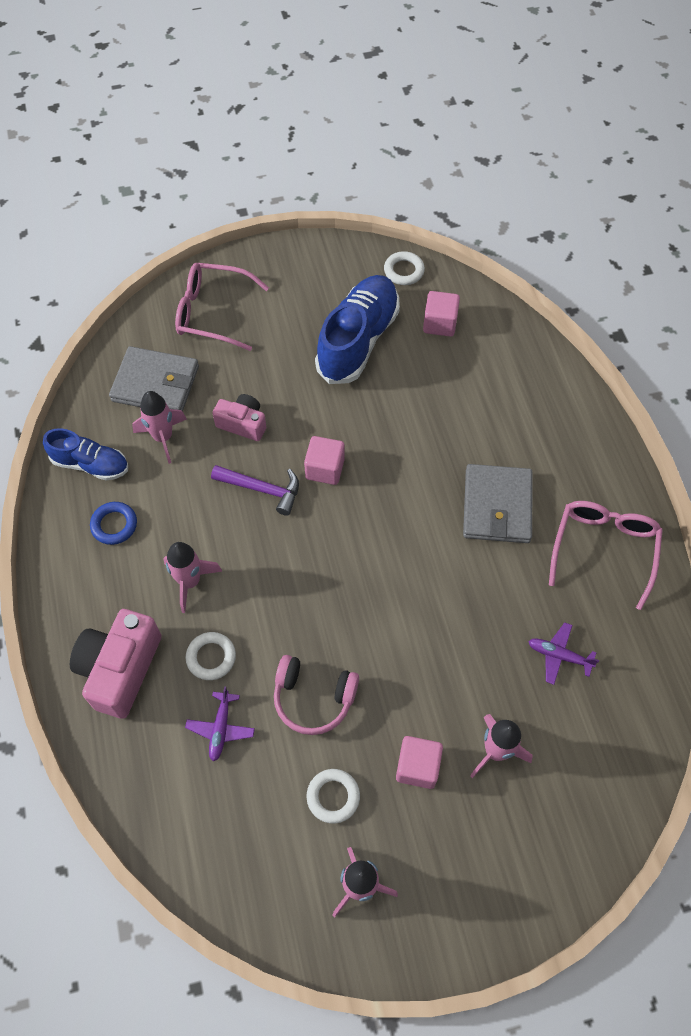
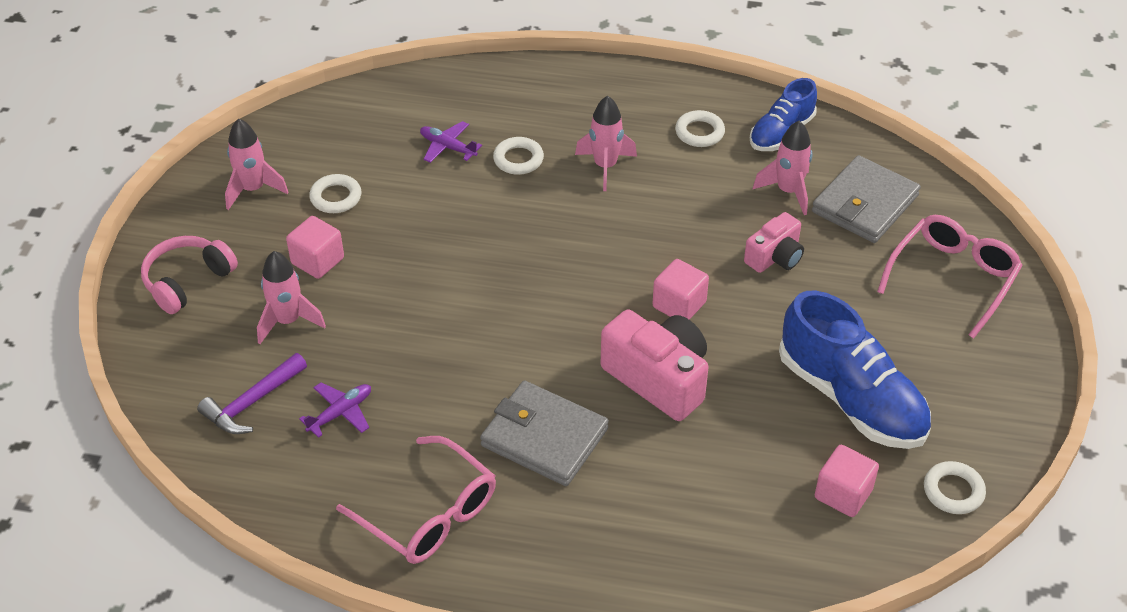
camera: 115 degrees right, 15 degrees down
pink camera [70,609,162,719] -> pink camera moved to [601,310,708,421]
blue ring [90,502,137,545] -> white ring [675,110,725,147]
purple hammer [211,465,299,516] -> purple hammer moved to [197,353,307,434]
pink headphones [274,655,359,735] -> pink headphones moved to [141,236,238,314]

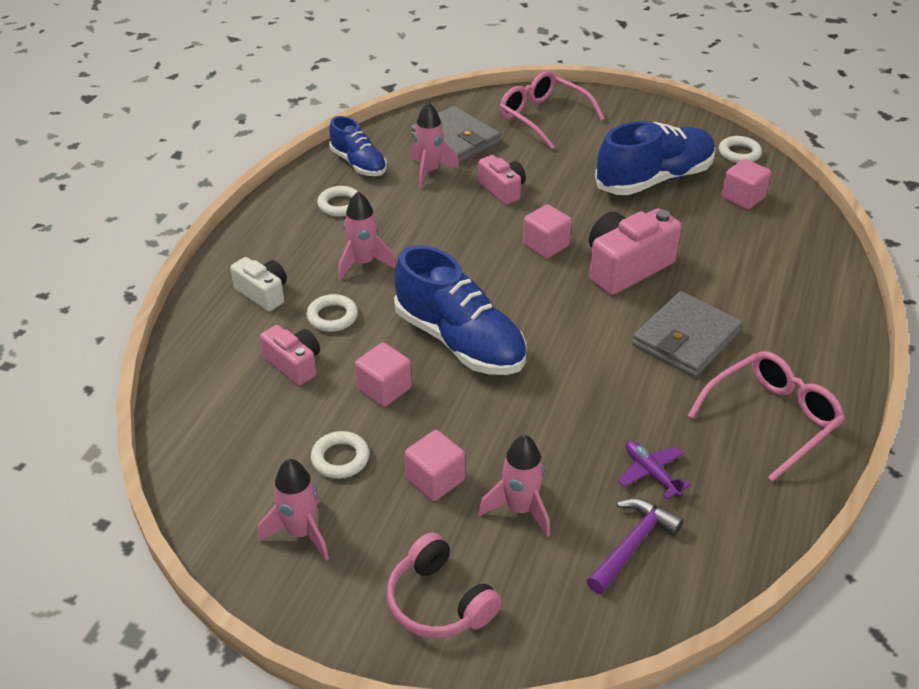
camera: 80 degrees left, 5 degrees down
purple hammer [197,353,307,434] -> purple hammer turned 105 degrees counterclockwise [587,498,684,594]
purple plane [420,121,482,163] -> pink camera [260,325,320,386]
none -> white camera [230,257,287,311]
none -> pink cube [355,342,412,407]
none -> blue shoe [394,245,527,375]

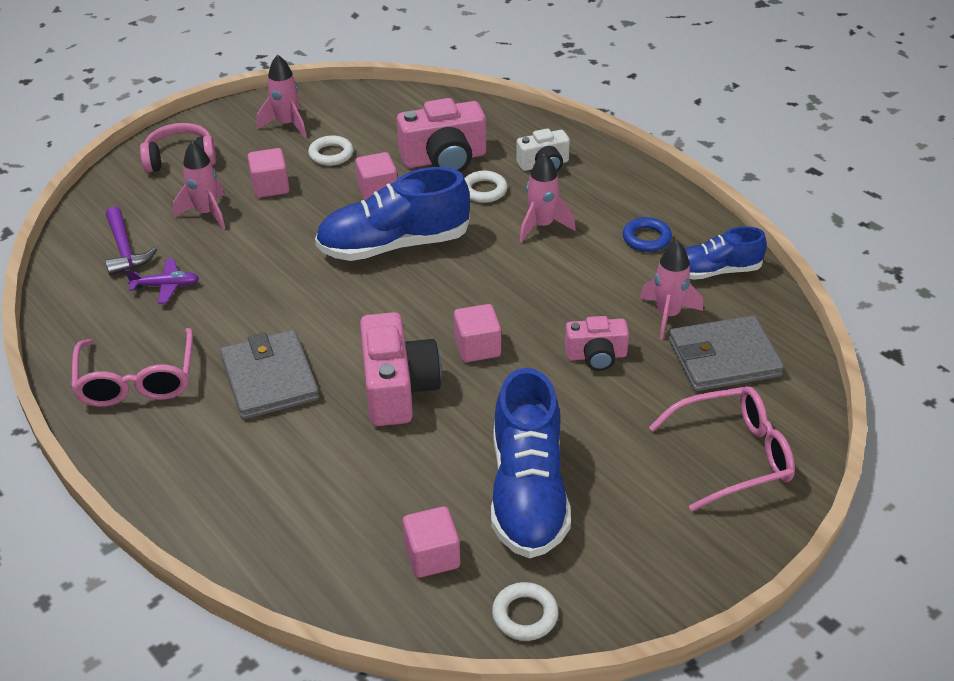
camera: 120 degrees right, 0 degrees up
pink camera [260,325,320,386] -> pink camera [397,98,486,172], size x1.68
white ring [317,186,357,217] -> blue ring [623,217,672,252]

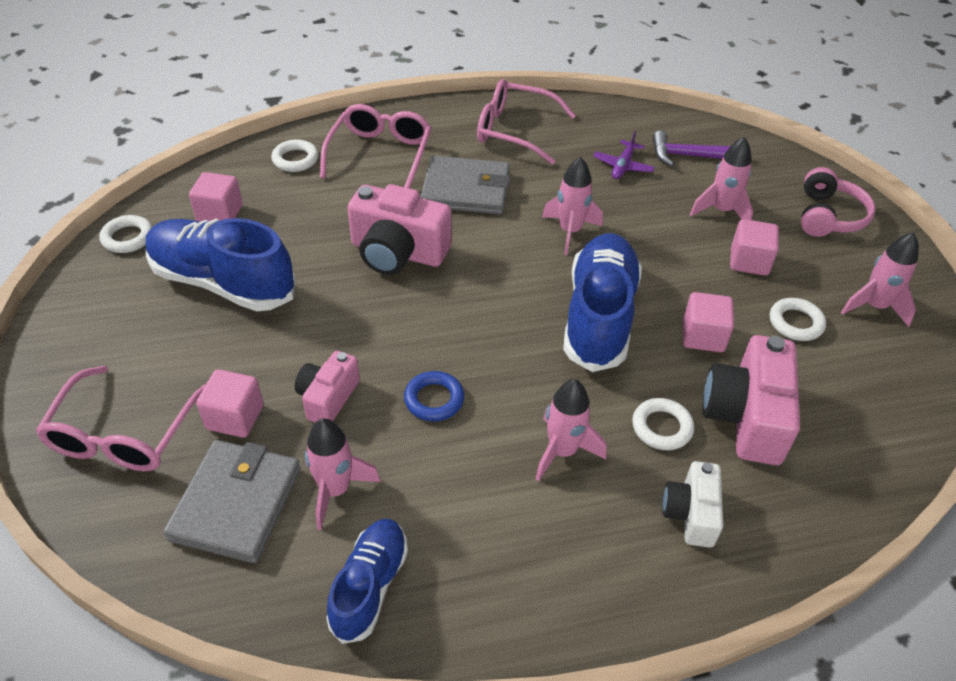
camera: 115 degrees right, 5 degrees up
pink cube [454,304,501,362] -> pink cube moved to [196,369,263,438]
blue ring [623,217,672,252] -> blue ring moved to [404,371,464,421]
none -> white ring [271,139,319,172]
none -> pink glasses [320,104,431,189]
none -> pink rocket [542,157,603,255]

